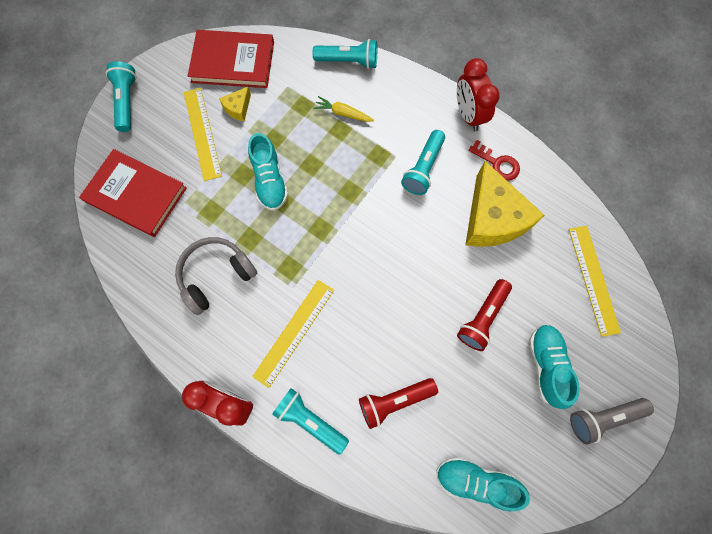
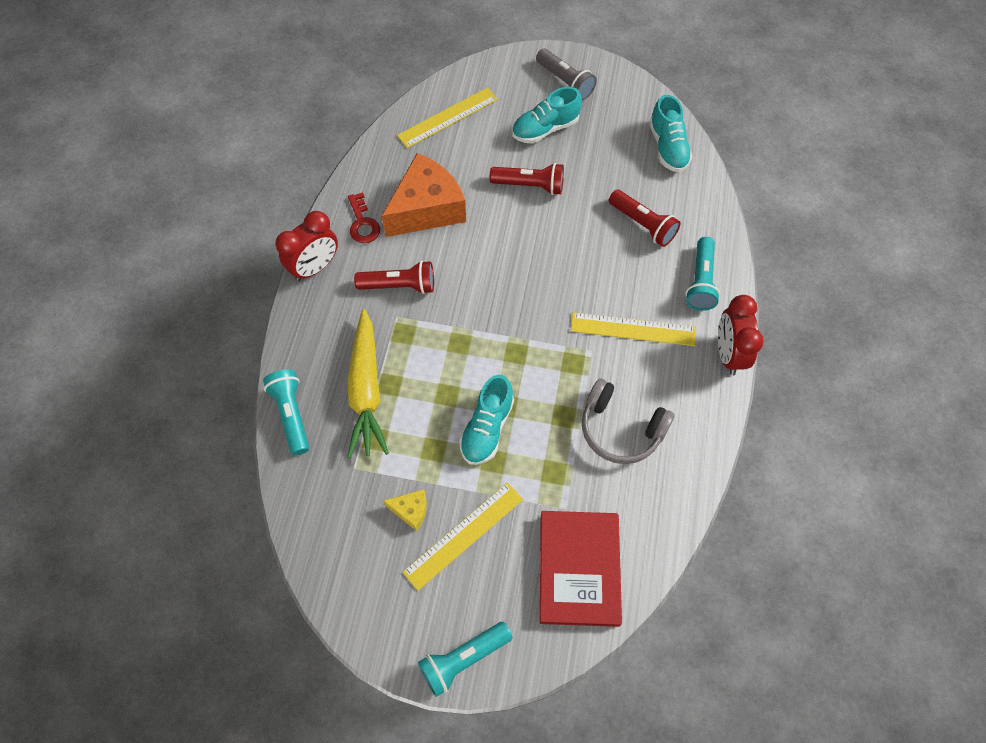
camera: 115 degrees left, 10 degrees down
red book [188,30,274,88] -> none
turquoise shoe [248,133,288,211] -> turquoise shoe turned 150 degrees clockwise [459,375,514,465]
yellow carrot [313,96,374,122] -> yellow carrot [347,309,389,458], size x2.06
turquoise flashlight [401,130,445,195] -> red flashlight [354,261,434,294]
yellow cheese [465,161,545,247] -> orange cheese [381,153,466,237]
red key [469,140,520,181] -> red key turned 150 degrees clockwise [348,192,380,243]

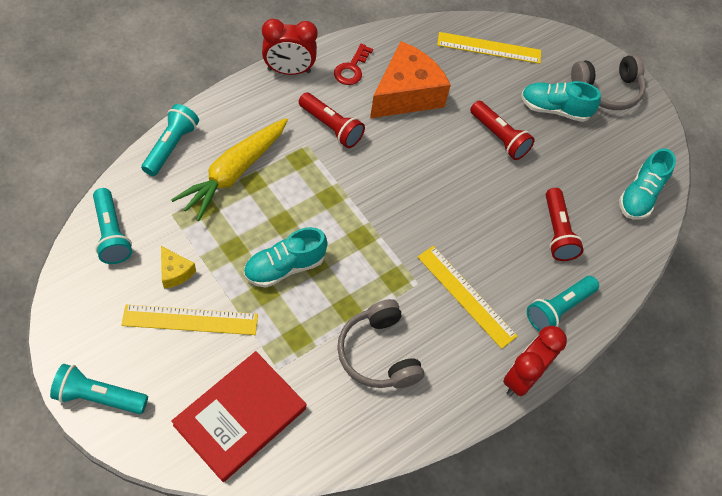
camera: 35 degrees right, 5 degrees down
orange cheese [381,153,466,237] -> orange cheese turned 45 degrees counterclockwise [370,41,451,118]
grey flashlight [536,49,597,100] -> grey headphones [571,55,646,110]
none -> turquoise flashlight [93,188,132,264]

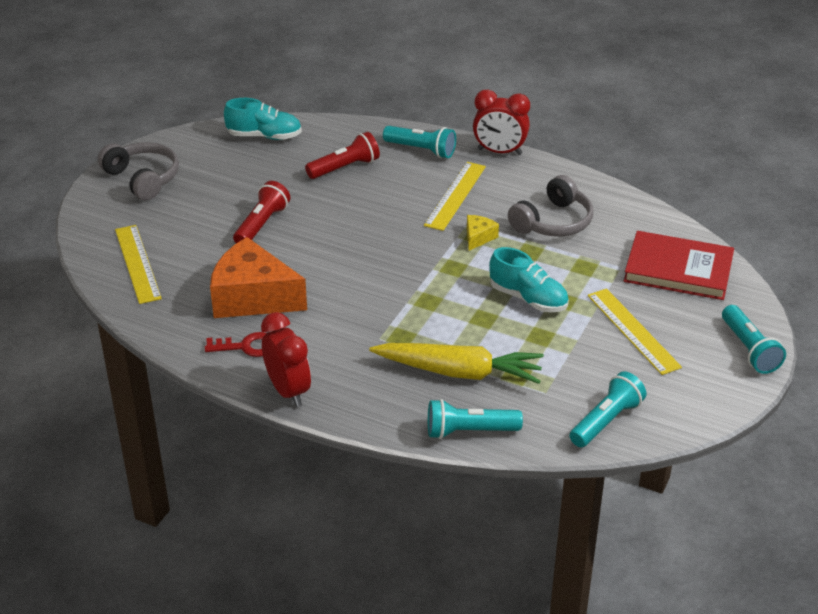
camera: 110 degrees left, 20 degrees down
yellow cheese [161,246,196,289] -> yellow cheese moved to [467,215,499,251]
red flashlight [299,92,365,148] -> none
turquoise shoe [521,81,601,122] -> none

